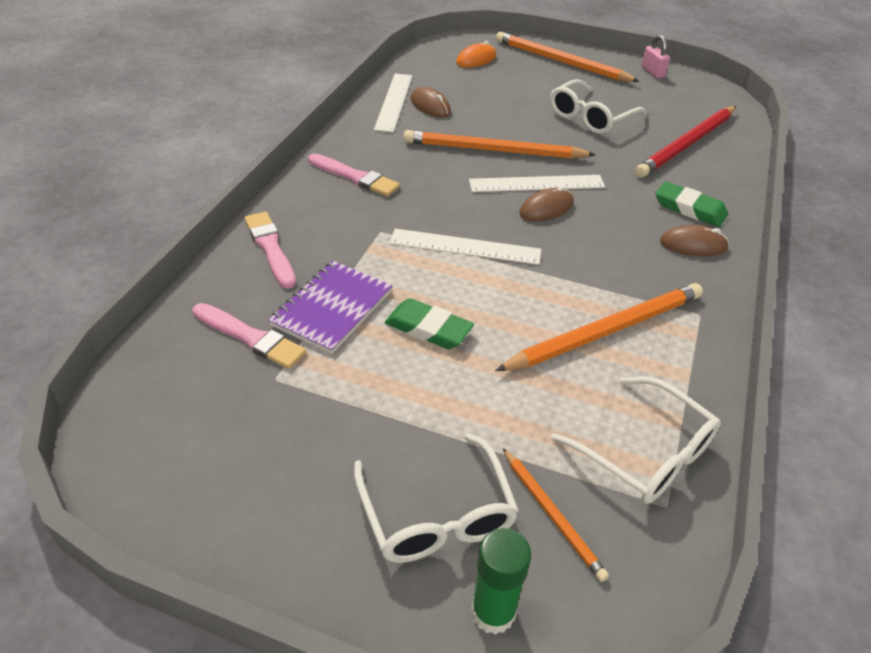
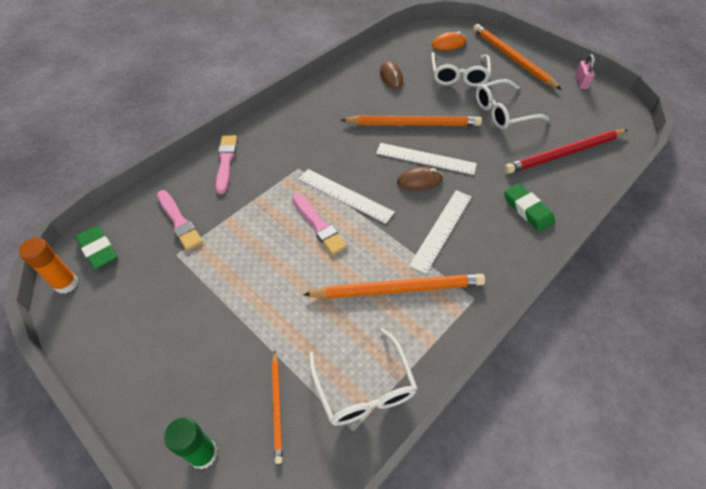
camera: 25 degrees right, 10 degrees up
purple notebook [268,261,392,354] -> none
pink brush [308,153,400,197] -> pink brush moved to [292,193,347,255]
white glasses [354,433,519,563] -> white glasses moved to [431,52,491,87]
white ruler [374,74,412,132] -> white ruler moved to [409,190,471,274]
green eraser [385,298,474,349] -> green eraser moved to [76,225,118,269]
orange pencil [404,130,596,159] -> orange pencil turned 150 degrees clockwise [341,116,482,126]
brown mouse [660,225,729,256] -> none
none -> orange glue stick [18,237,79,294]

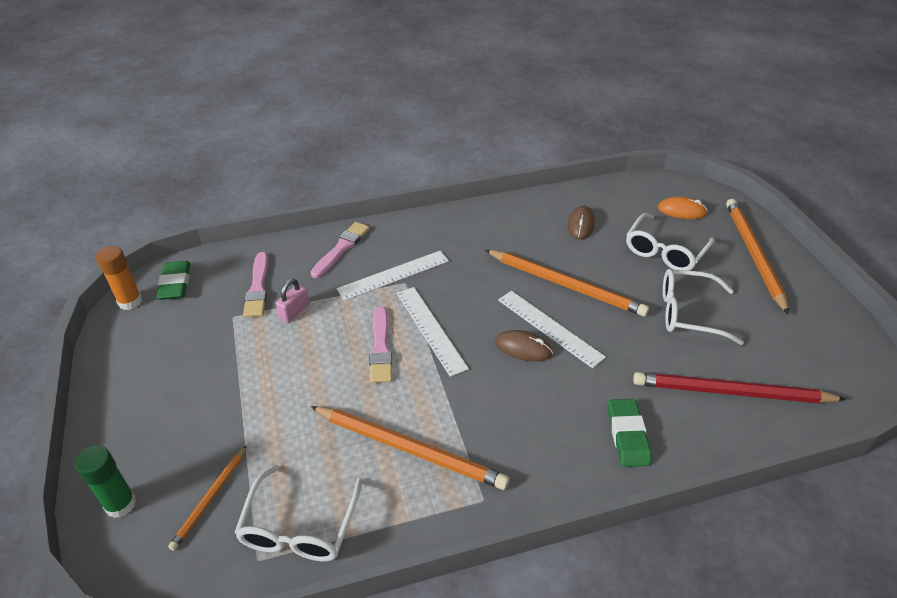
camera: 30 degrees right, 10 degrees down
white ruler [409,190,471,274] -> white ruler moved to [337,251,449,301]
pink padlock [575,54,595,89] -> pink padlock moved to [276,279,309,323]

